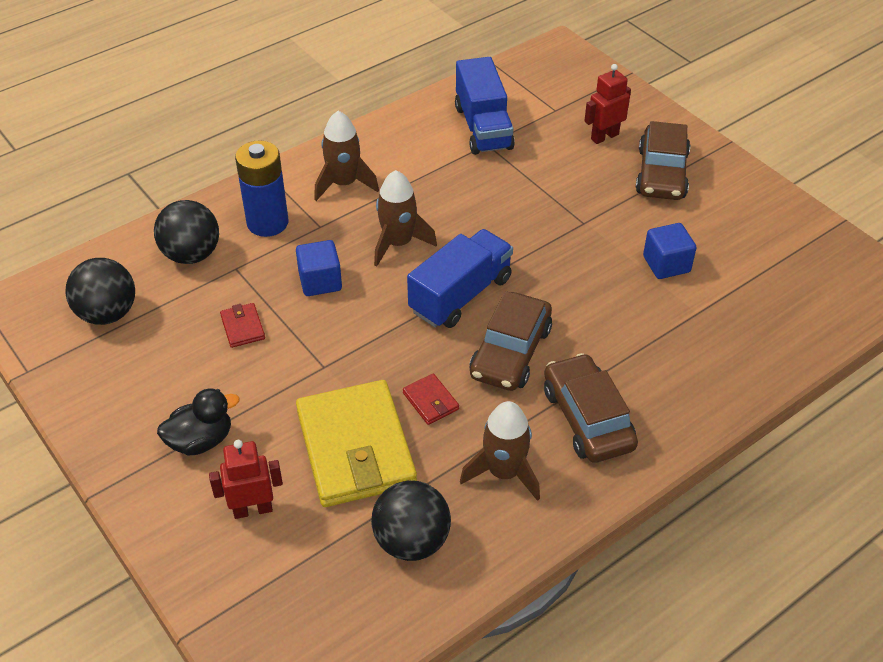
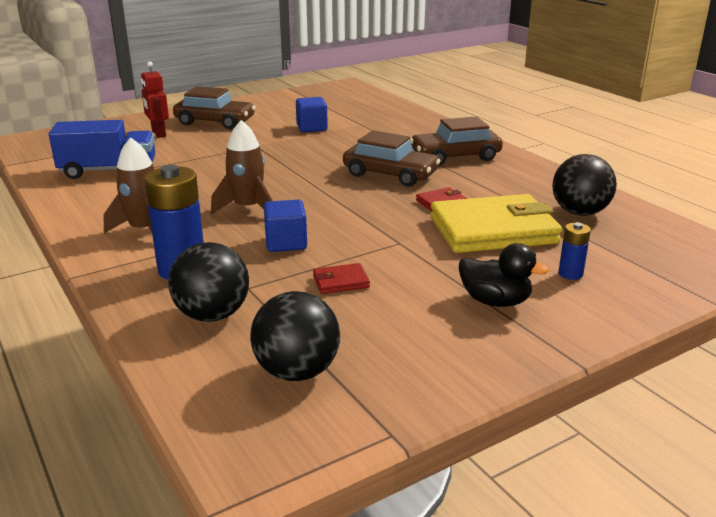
camera: 85 degrees left, 20 degrees down
black duck [157,389,240,456] -> black duck turned 135 degrees clockwise [459,243,549,307]
red robot [209,440,283,519] -> blue battery [558,222,591,280]
blue truck [407,229,513,328] -> none
brown rocket [460,401,540,501] -> none

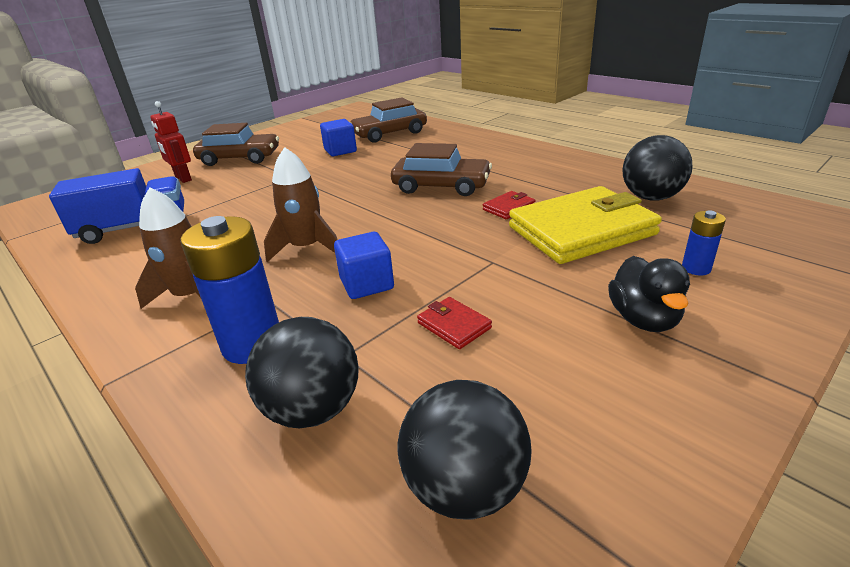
camera: 10 degrees left, 5 degrees up
red wallet [313,263,370,294] -> red wallet turned 75 degrees clockwise [417,297,492,349]
brown car [410,116,503,166] -> brown car moved to [350,97,427,143]
black duck [459,243,549,307] -> black duck turned 75 degrees clockwise [608,256,690,332]

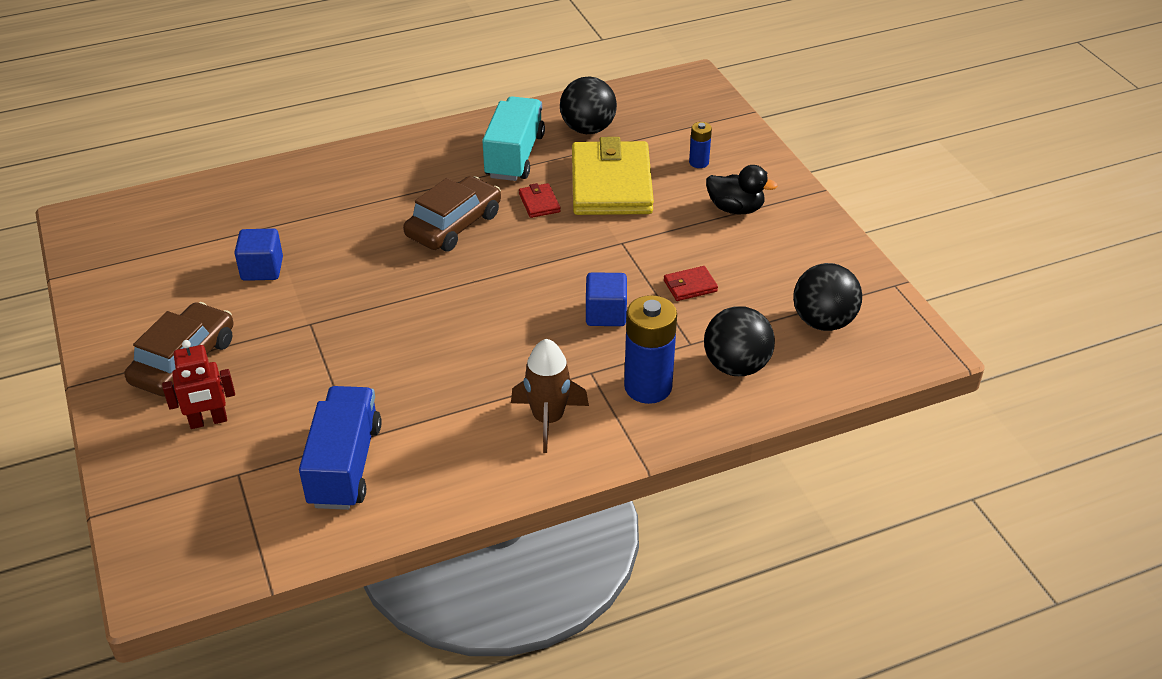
camera: 70 degrees left, 10 degrees up
brown rocket [264,147,338,262] -> none
brown car [350,97,427,143] -> none
none -> turquoise truck [482,96,545,181]

